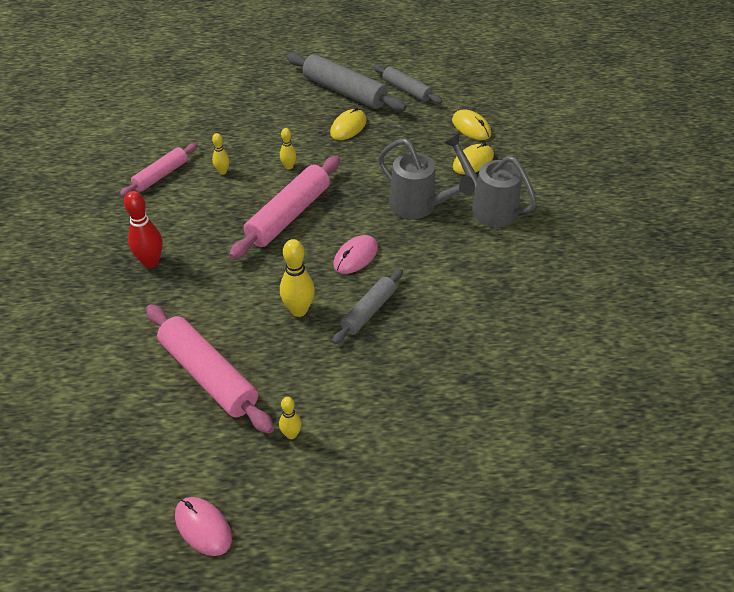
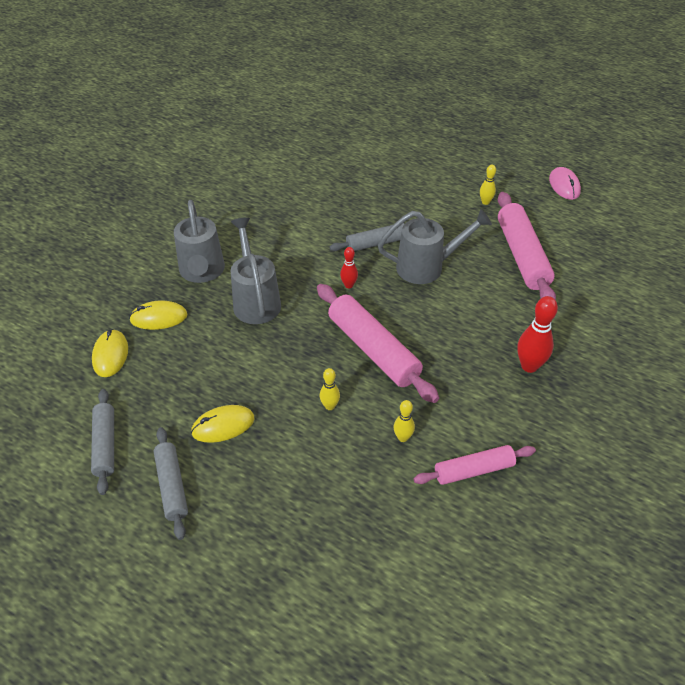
camera: 145 degrees left, 0 degrees up
pink rolling pin [229,156,340,260] -> pink rolling pin turned 75 degrees clockwise [317,284,439,403]
yellow bowling pin [280,239,315,317] -> grey watering can [378,209,492,284]
grey rolling pin [287,53,407,111] -> grey rolling pin [154,427,188,540], size x0.60
pink mouse [333,235,378,274] -> red bowling pin [340,247,358,288]

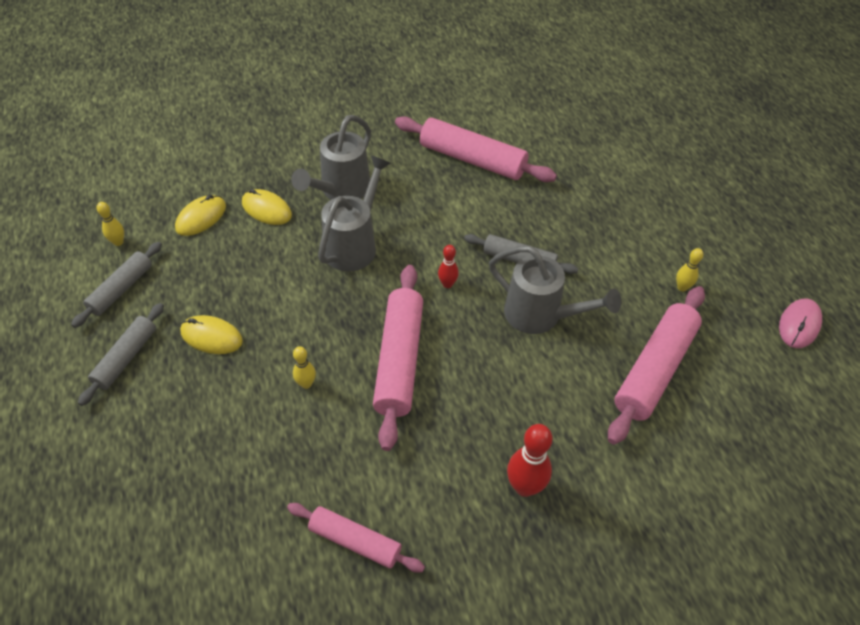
camera: 40 degrees right, 5 degrees up
yellow bowling pin [394,400,415,442] -> yellow bowling pin moved to [96,202,124,246]
none -> pink rolling pin [395,116,557,182]

